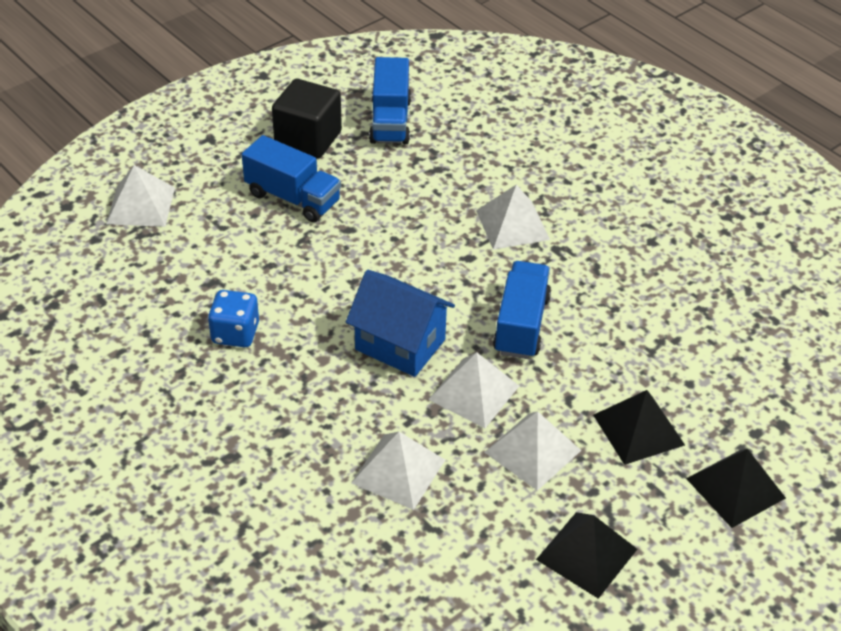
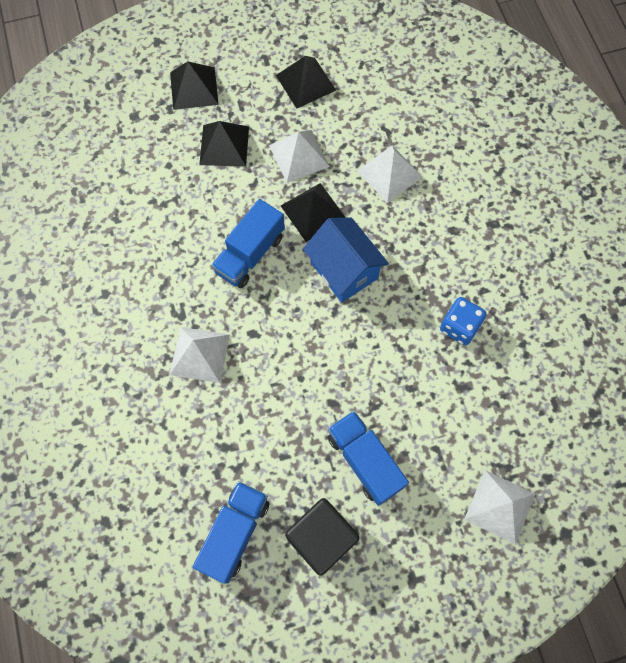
camera: 155 degrees left, 25 degrees up
white pyramid [428,352,519,428] -> black pyramid [281,183,346,242]

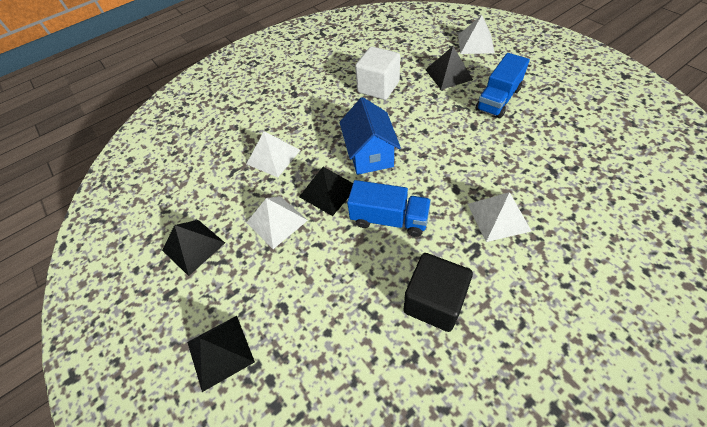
camera: 105 degrees left, 15 degrees down
blue truck [193,481,269,584] -> none
black pyramid [199,121,249,167] -> black pyramid moved to [425,46,473,90]
black cube [285,498,360,576] -> black cube moved to [403,253,473,332]
blue house [303,217,389,303] -> blue house turned 45 degrees counterclockwise [340,97,401,175]
blue dice [440,297,487,345] -> white cube [355,46,400,100]

